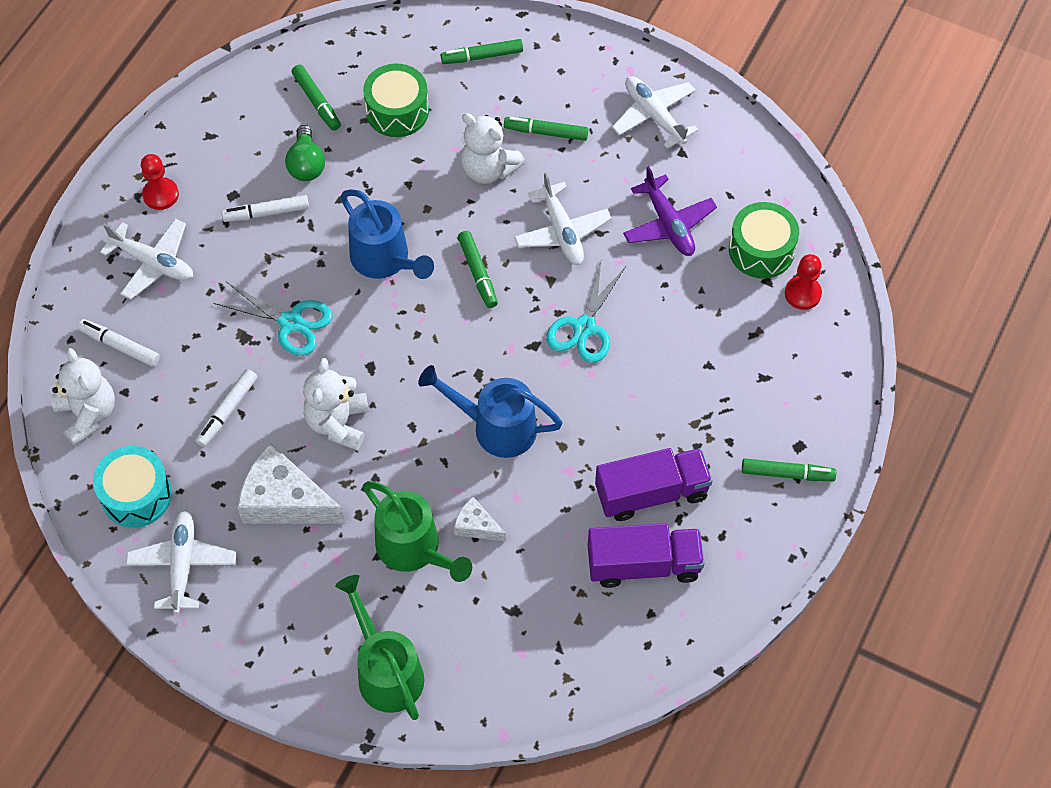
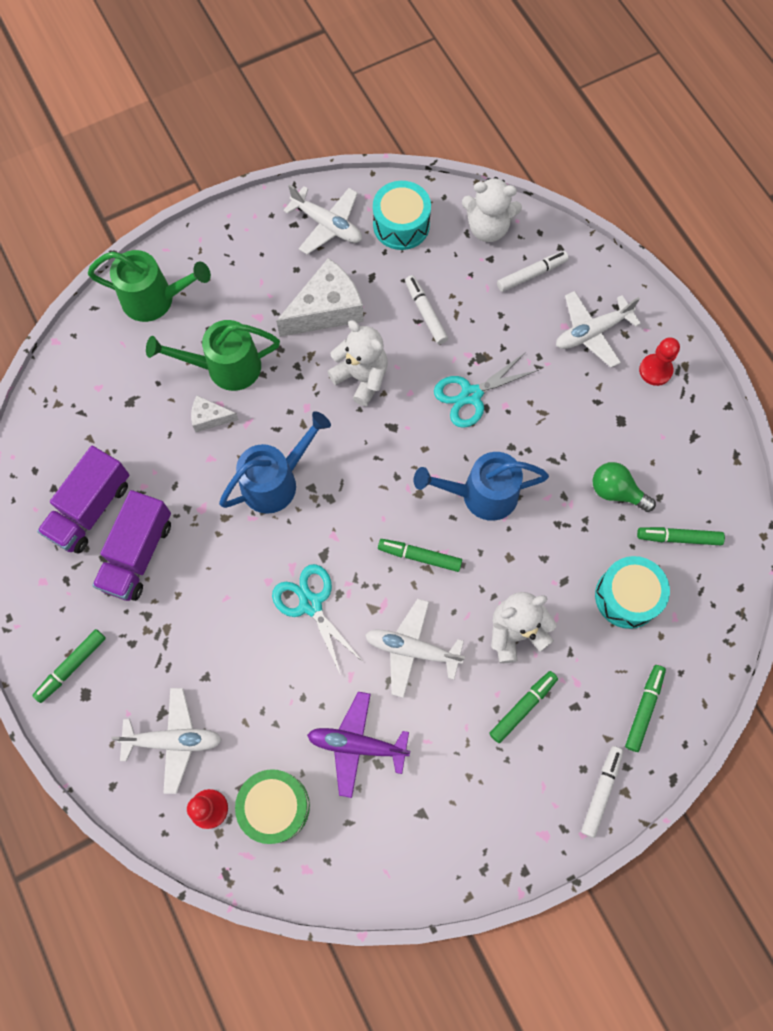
camera: 125 degrees right, 10 degrees up
white marker [222,195,309,222] -> white marker moved to [581,746,624,838]
green drum [363,63,429,137] -> turquoise drum [595,556,670,629]
white cheese [454,497,506,541] -> white cheese turned 150 degrees counterclockwise [191,396,239,432]
white plane [612,76,698,149] -> white plane moved to [111,688,222,794]

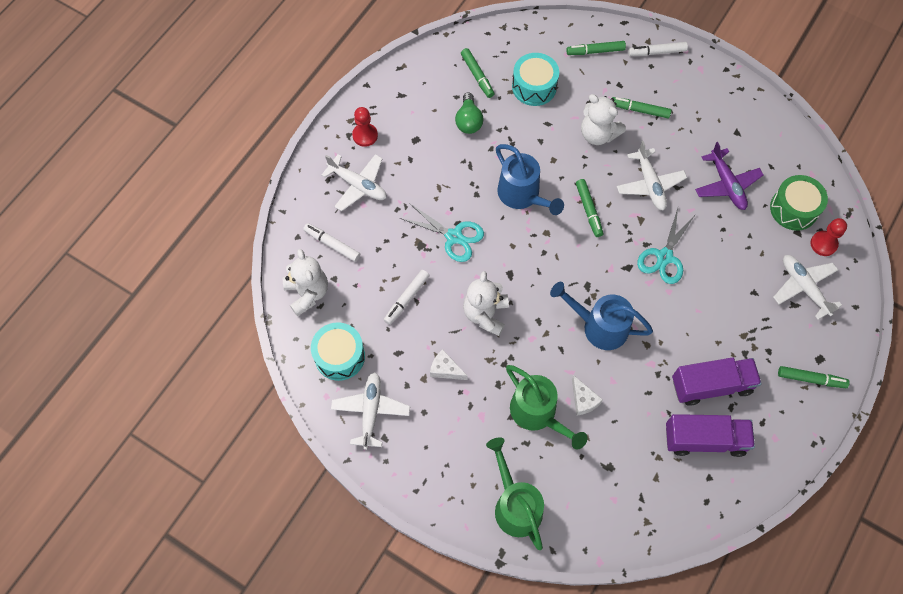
camera: 120 degrees left, 5 degrees down
white cheese [276,258,364,337] -> white cheese [430,349,468,380], size x0.51

